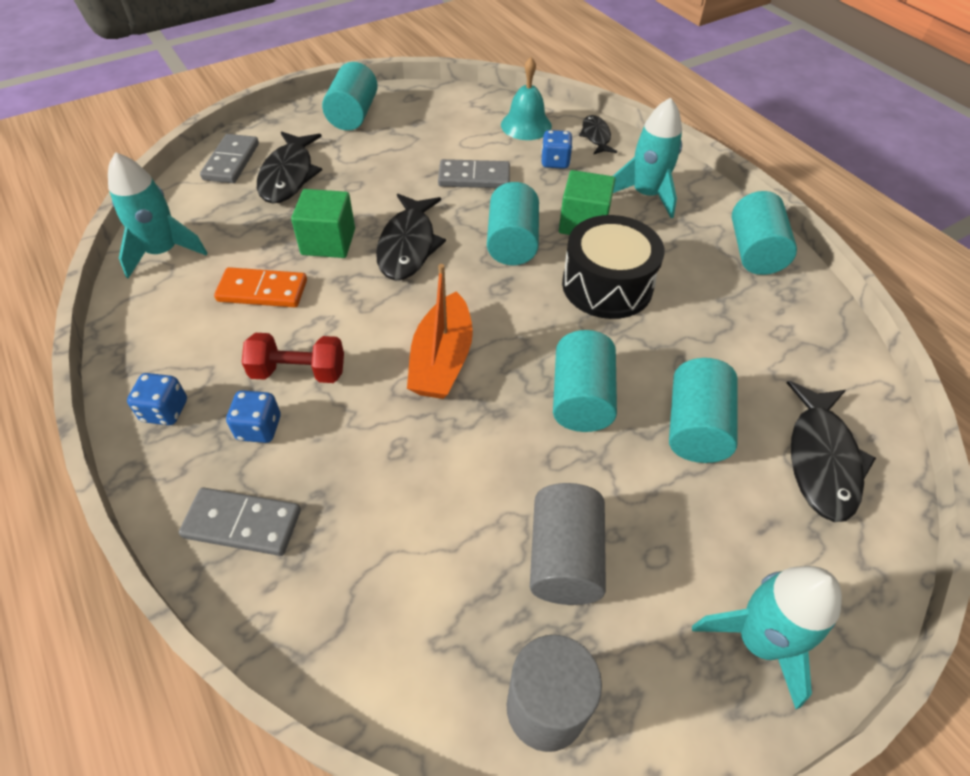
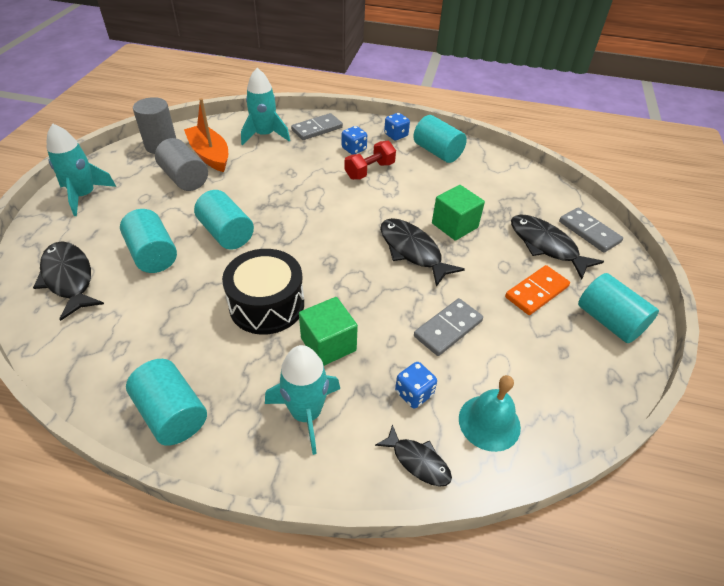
camera: 135 degrees right, 5 degrees down
turquoise rocket [108,152,208,278] -> turquoise rocket moved to [241,68,290,145]
orange domino [214,267,307,307] -> orange domino moved to [505,265,570,315]
orange boat [407,264,473,399] -> orange boat moved to [184,98,228,172]
turquoise cylinder [487,182,539,265] -> turquoise cylinder moved to [413,115,467,163]

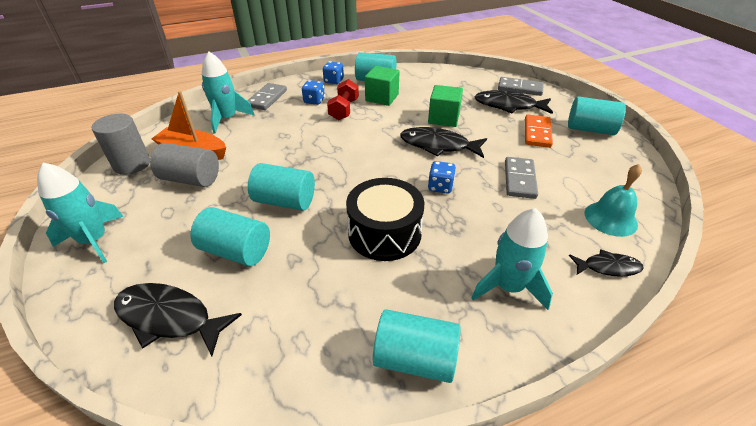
camera: 35 degrees left, 5 degrees down
green cube [299,297,358,366] -> green cube moved to [365,66,400,106]
blue dice [395,362,437,408] -> blue dice moved to [428,161,456,194]

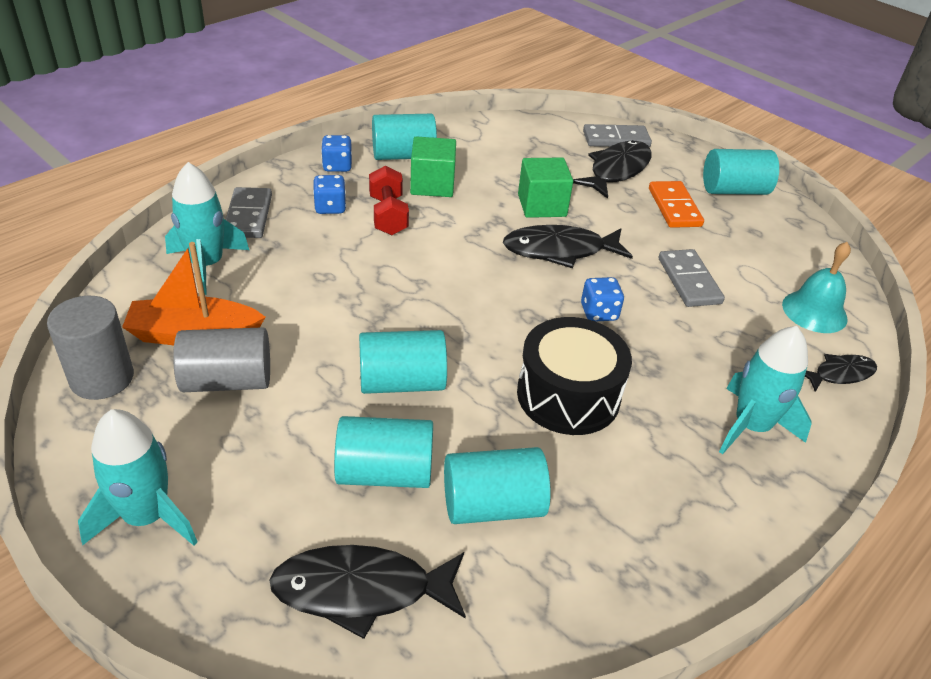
camera: 25 degrees left, 0 degrees up
turquoise cylinder [373,309,461,383] -> turquoise cylinder moved to [444,447,551,524]
black fish [474,90,553,114] -> black fish turned 135 degrees clockwise [573,140,652,199]

